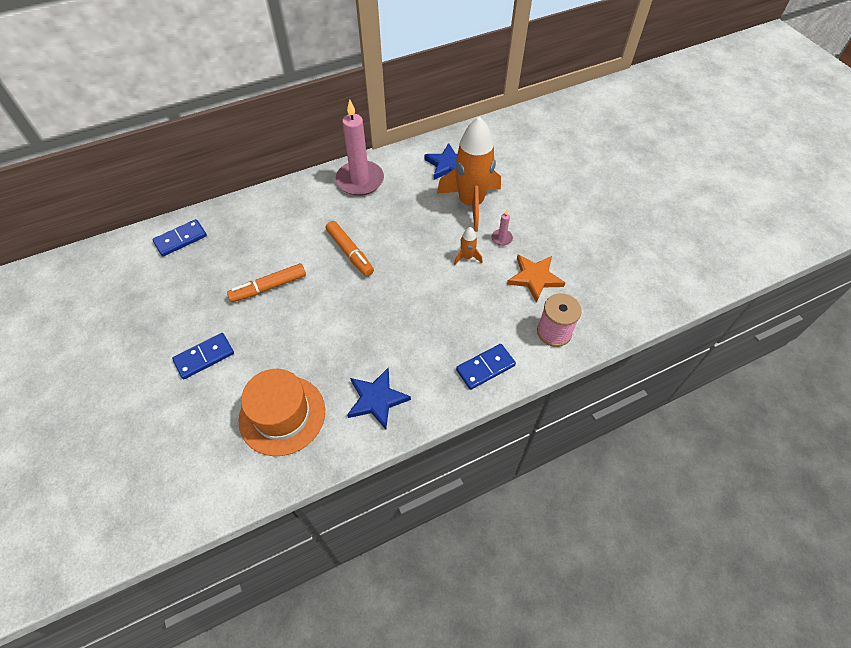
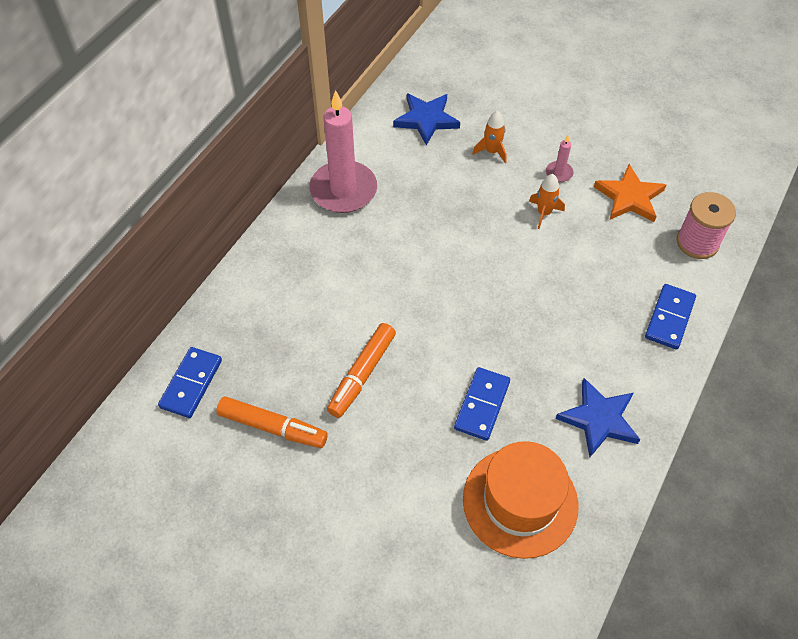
camera: 35 degrees left, 0 degrees up
blue domino [172,333,234,379] -> blue domino moved to [454,367,510,441]
orange marker [326,221,374,276] -> orange marker moved to [216,396,328,448]
orange rocket [437,116,501,232] -> orange rocket [473,111,507,163], size x0.41

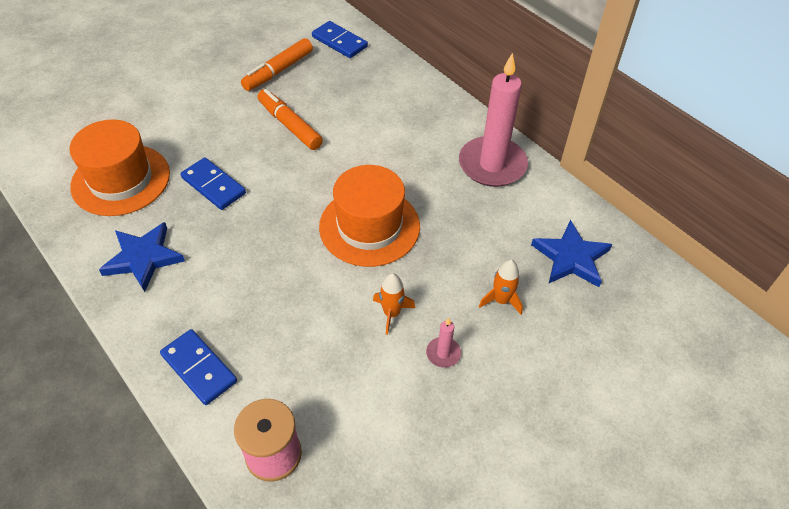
camera: 110 degrees right, 5 degrees down
orange star [594,164,666,222] -> none
none -> orange hat [319,165,420,267]

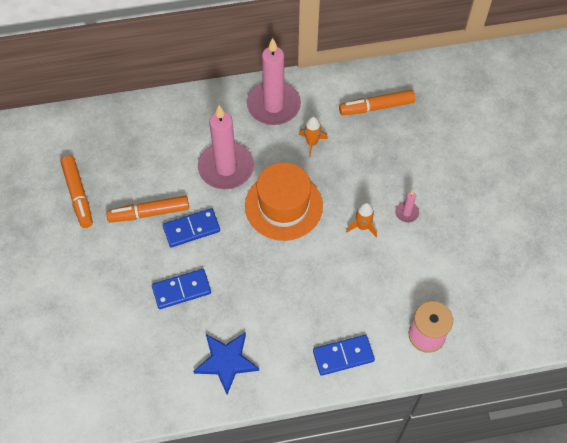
camera: 60 degrees left, 10 degrees up
orange hat [70,119,170,216] -> none
blue domino [312,21,368,58] -> blue domino moved to [163,208,220,247]
orange rocket [479,260,523,314] -> orange rocket moved to [299,116,328,157]
blue star [531,220,612,287] -> orange marker [339,90,415,115]
none -> pink candle [198,105,254,189]

